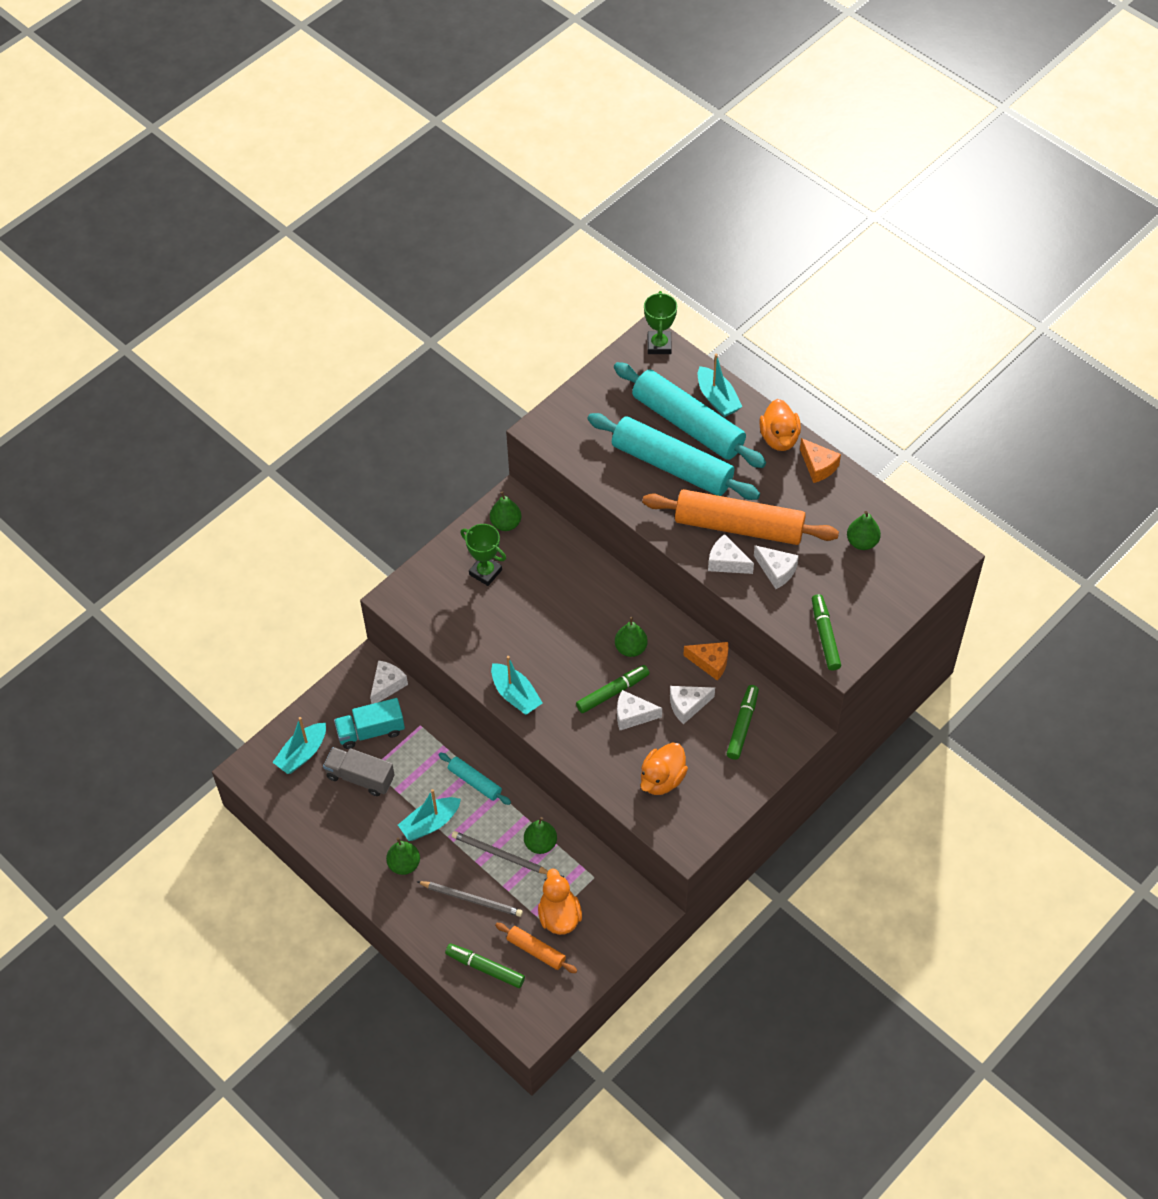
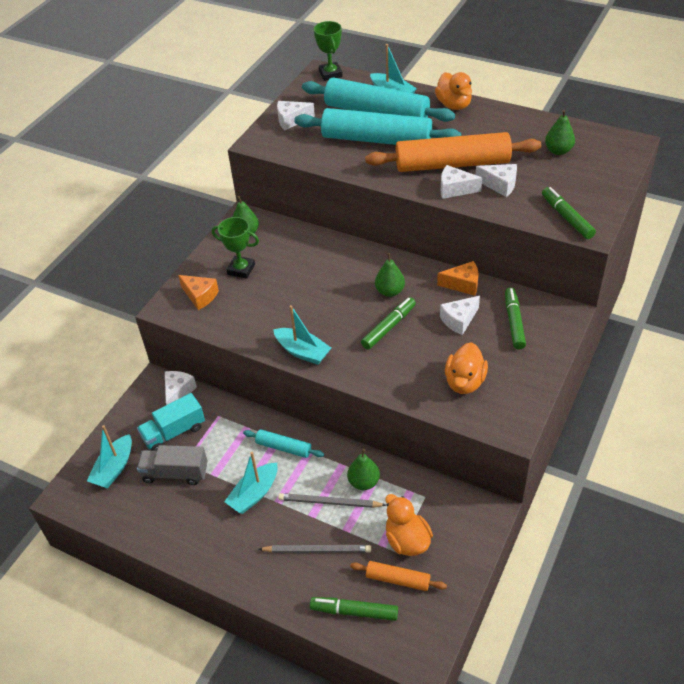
camera: 15 degrees left, 10 degrees down
green pear [386,837,420,875] -> none
white cheese [617,690,662,730] -> white cheese moved to [277,101,315,130]
orange cheese [800,438,841,483] -> orange cheese moved to [178,275,219,310]

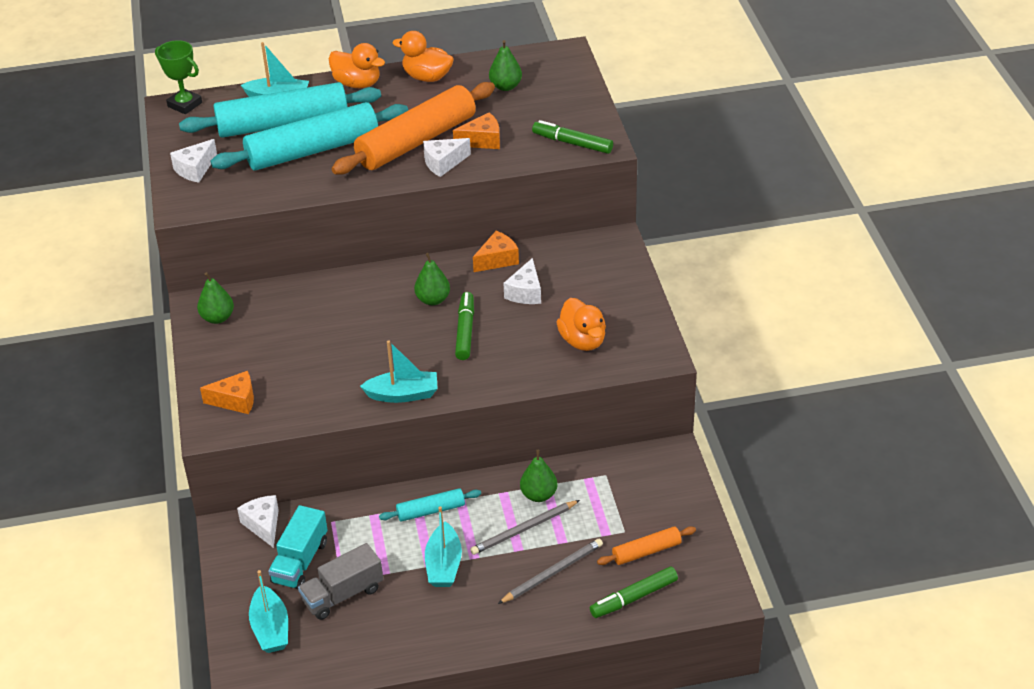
camera: 40 degrees left, 5 degrees down
green trophy [212,217,259,279] -> none
orange duck [385,494,433,556] -> orange duck moved to [393,31,454,82]
white cheese [475,164,517,197] -> orange cheese [453,112,500,149]
green marker [505,287,526,350] -> none

